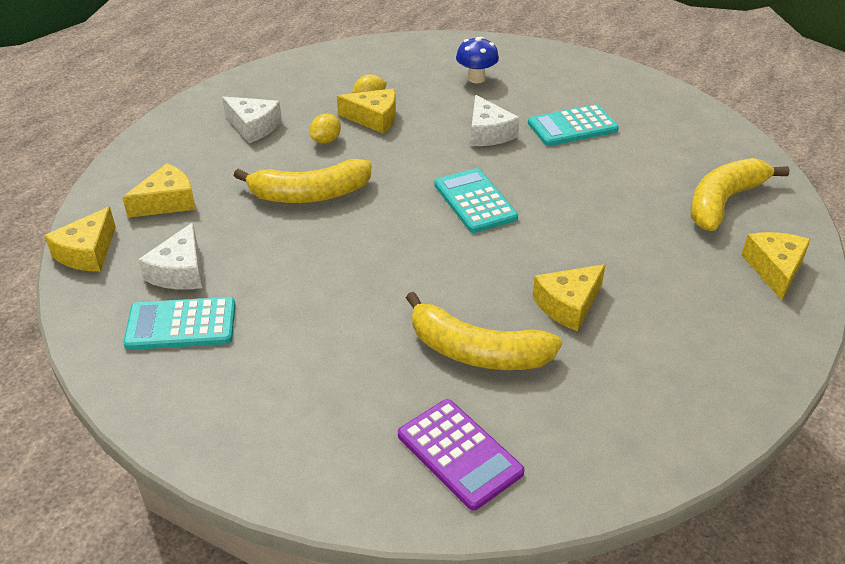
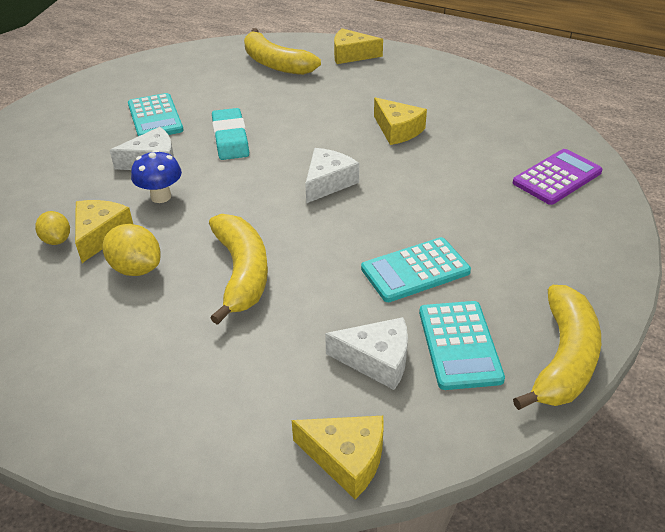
camera: 90 degrees left, 0 degrees up
yellow cheese [122,163,196,218] -> none
white cheese [222,97,282,143] -> white cheese moved to [305,148,359,203]
yellow lemon [310,114,341,144] -> yellow lemon [103,224,161,276], size x1.50
yellow banana [406,292,562,370] -> yellow banana moved to [513,285,601,410]
turquoise calculator [434,168,518,233] -> turquoise calculator moved to [361,237,471,302]
blue mushroom [456,37,499,83] -> blue mushroom moved to [131,150,182,203]
none -> turquoise eraser [212,108,249,160]

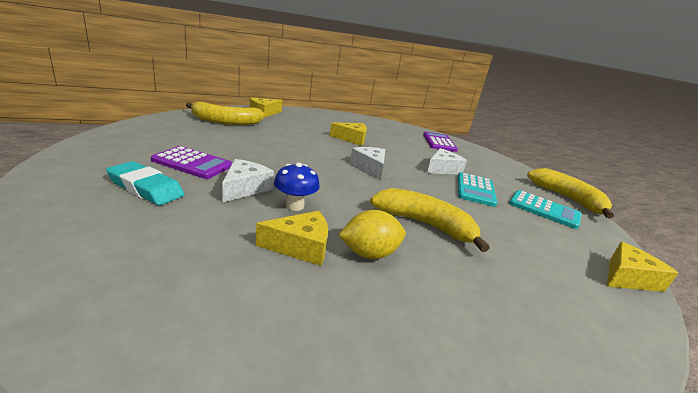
camera: 55 degrees left, 15 degrees down
yellow lemon [35,211,70,245] -> none
yellow cheese [75,200,133,263] -> yellow cheese turned 120 degrees clockwise [256,211,328,266]
turquoise calculator [128,93,184,136] -> purple calculator [151,146,232,179]
turquoise eraser [212,108,249,160] -> turquoise eraser moved to [106,161,185,205]
white cheese [325,317,408,390] -> white cheese moved to [427,148,467,174]

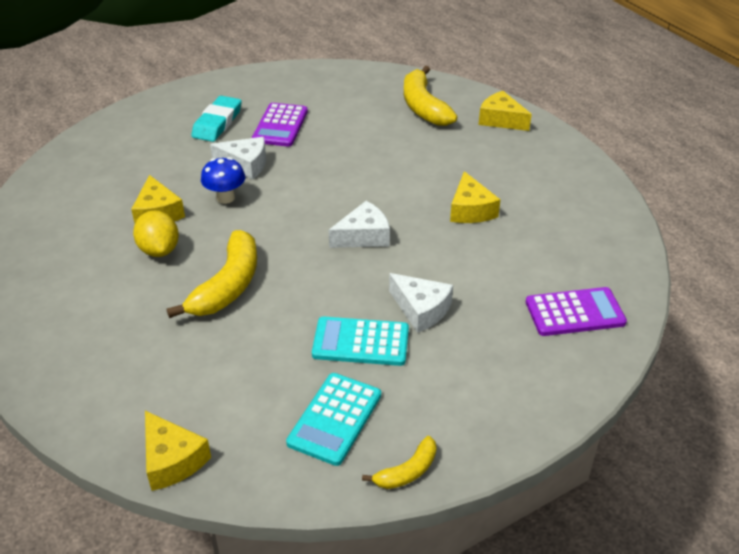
camera: 85 degrees right, 15 degrees up
yellow banana [527,168,614,219] -> yellow banana [362,436,436,489], size x0.52

